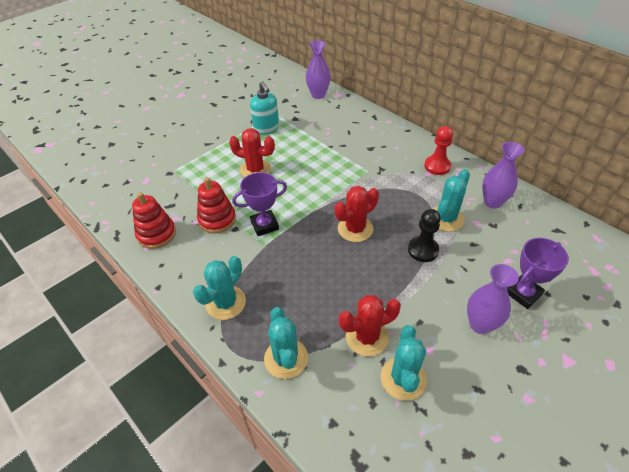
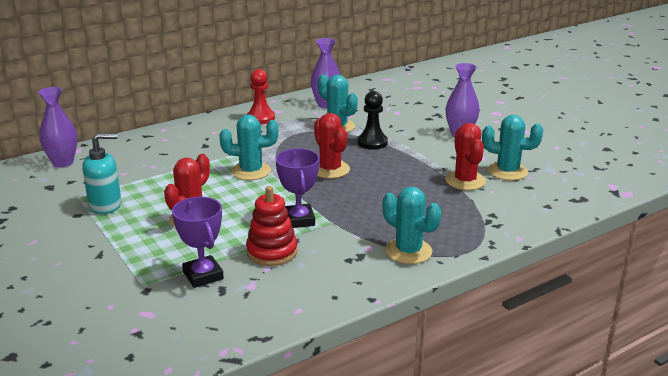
camera: 80 degrees left, 20 degrees down
red stacking toy [132,192,176,249] -> none
turquoise cactus [264,307,308,379] -> turquoise cactus moved to [219,114,278,180]
purple trophy [507,238,569,309] -> purple trophy moved to [172,197,224,288]

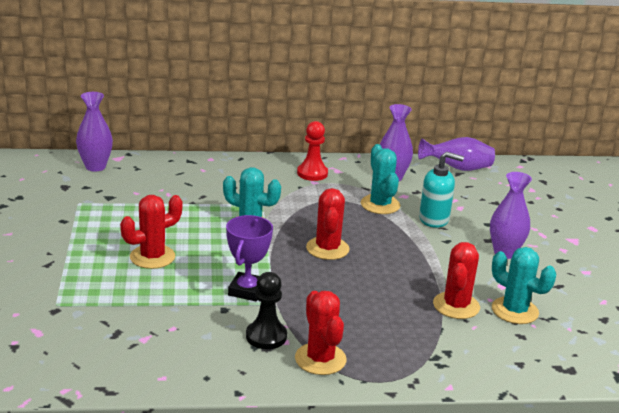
camera: 25 degrees right, 0 degrees up
turquoise soap dispenser [82,133,121,214] -> turquoise soap dispenser moved to [419,152,464,228]
purple trophy [172,197,224,288] -> none
red stacking toy [246,186,298,266] -> none
black pawn [358,91,388,150] -> black pawn moved to [246,272,287,349]
turquoise cactus [383,186,441,264] -> red cactus [295,291,347,375]
none -> purple vase [418,137,495,171]

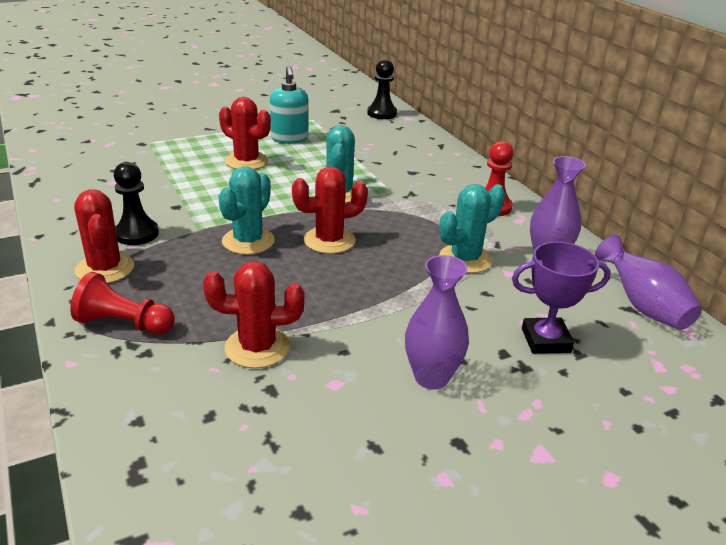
camera: 70 degrees right, 5 degrees up
purple vase [76,92,113,172] -> black pawn [367,59,397,119]
purple trophy [226,215,273,301] -> purple trophy moved to [512,241,611,354]
red cactus [295,291,347,375] -> red cactus turned 75 degrees counterclockwise [74,189,134,283]
turquoise soap dispenser [419,152,464,228] -> turquoise soap dispenser moved to [270,66,308,144]
turquoise cactus [492,247,556,324] -> turquoise cactus moved to [218,166,275,255]
none -> red pawn [70,272,175,334]

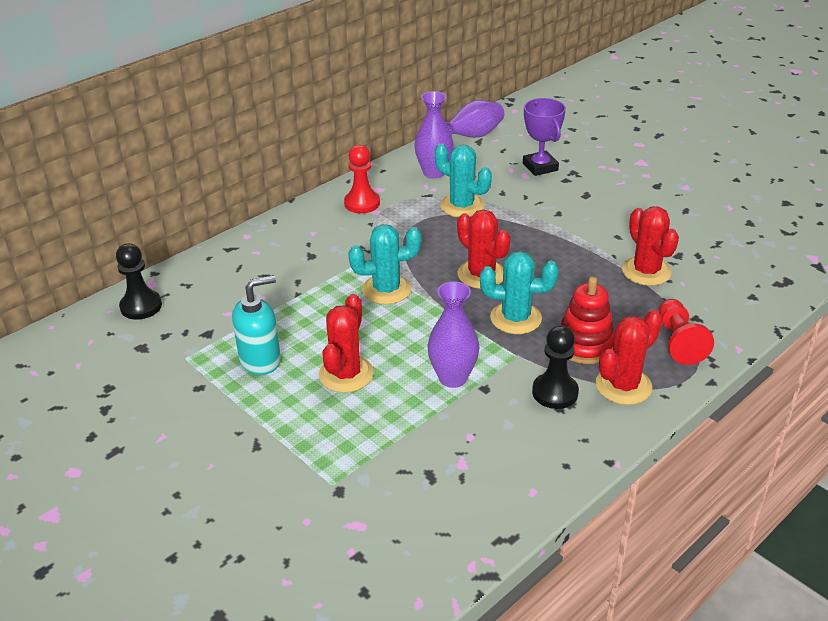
camera: 105 degrees left, 5 degrees up
purple vase [405,255,469,390] -> purple vase moved to [428,281,479,388]
none -> red stacking toy [561,277,615,364]

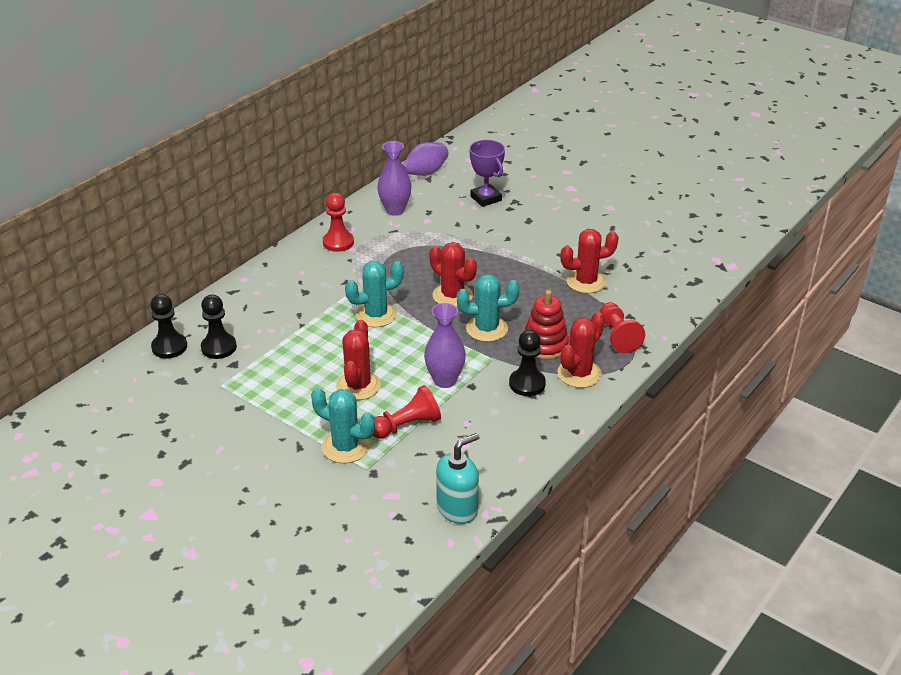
camera: 10 degrees left, 0 degrees up
turquoise soap dispenser [232,275,281,375] -> turquoise soap dispenser moved to [436,433,480,524]
turquoise cactus [435,144,492,217] -> turquoise cactus moved to [311,388,375,463]
red cactus [622,206,679,286] -> red cactus turned 75 degrees counterclockwise [560,229,619,293]
none -> black pawn [201,295,237,359]
none -> red pawn [372,385,441,439]

